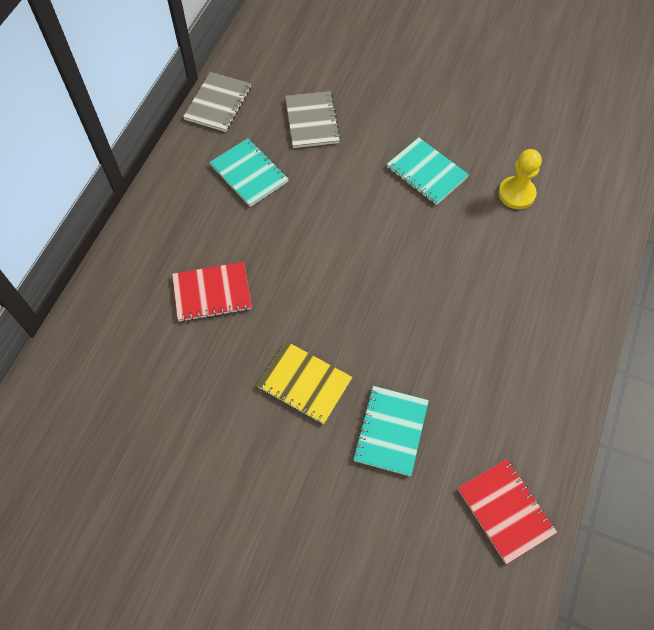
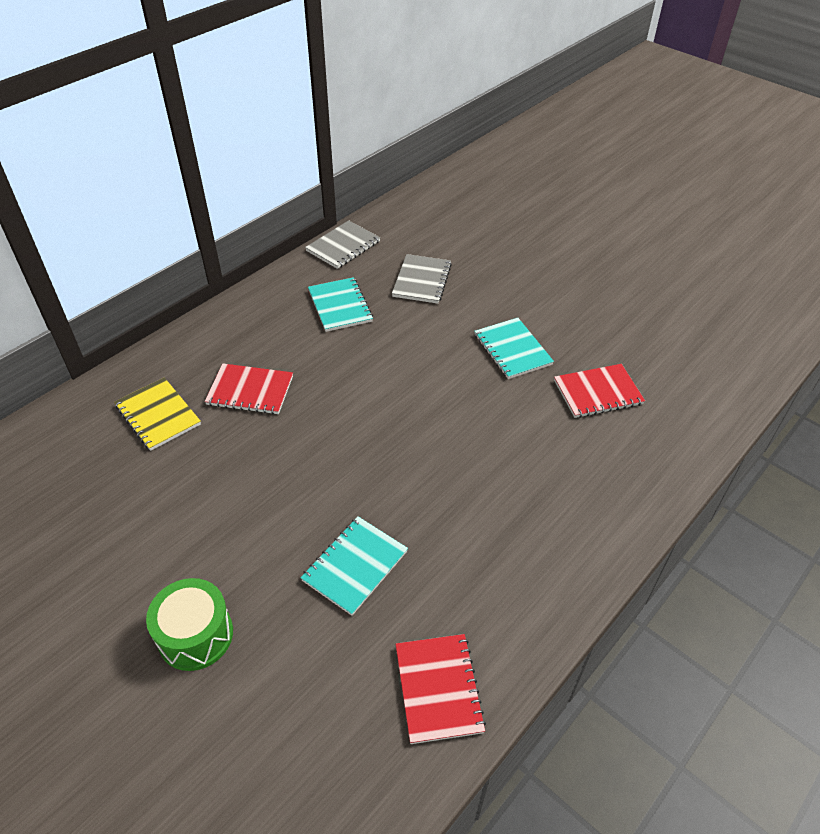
camera: 20 degrees right, 15 degrees down
yellow notebook [257,341,352,424] -> yellow notebook moved to [114,377,201,451]
yellow pawn [498,149,542,209] -> red notebook [554,364,645,418]
none -> green drum [146,578,233,671]

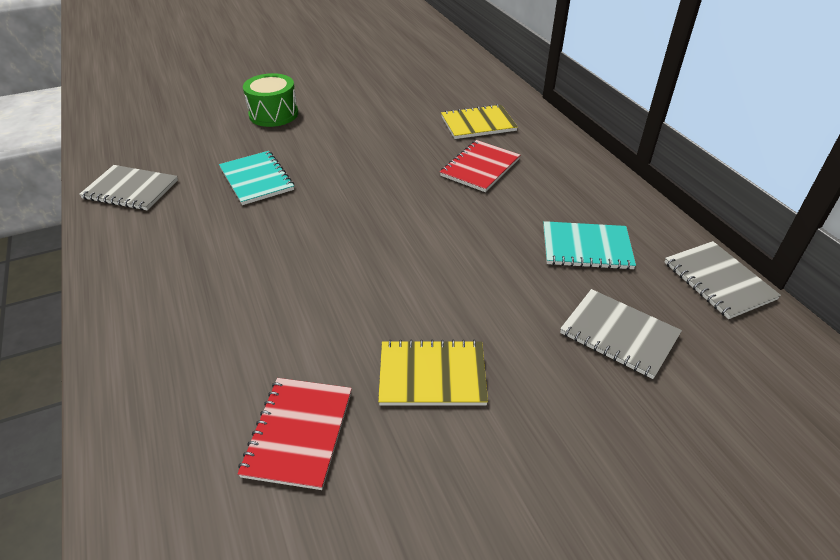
camera: 115 degrees right, 5 degrees down
red notebook [396,634,486,744] -> grey notebook [79,165,178,210]
turquoise notebook [474,318,554,379] -> yellow notebook [378,340,488,405]

